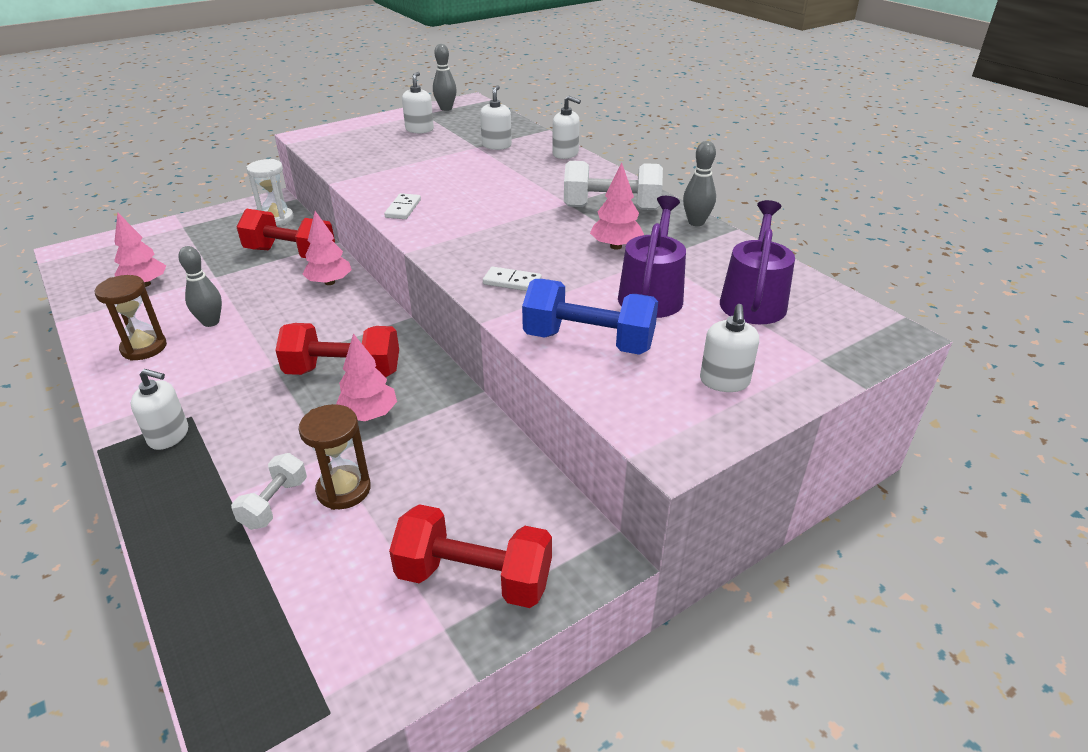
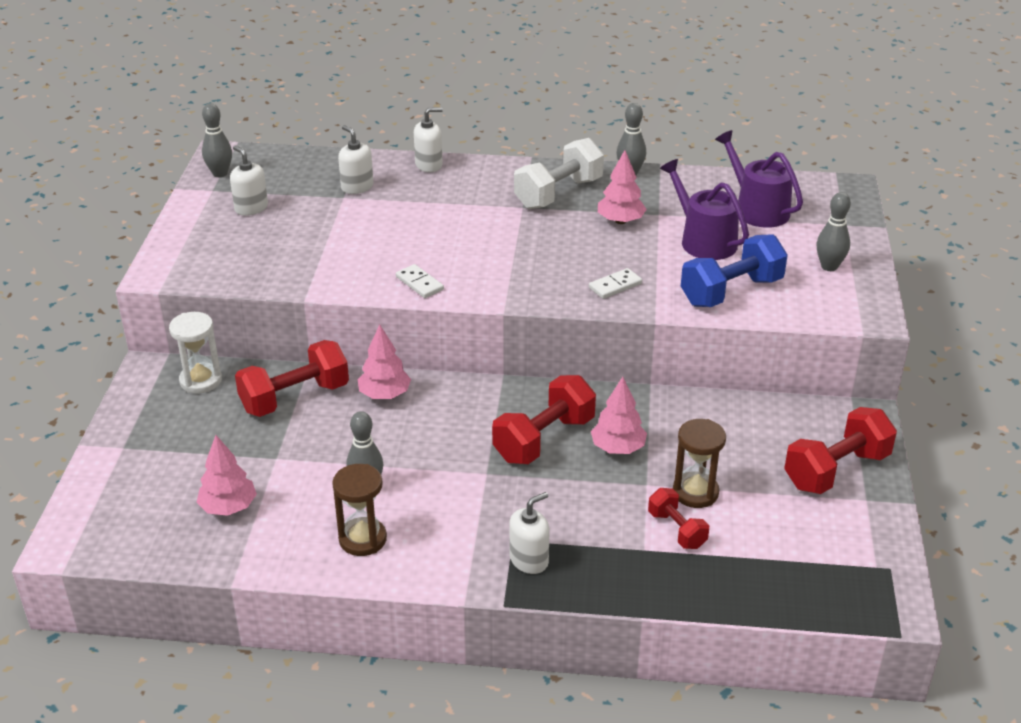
camera: 50 degrees left, 0 degrees up
white dumbbell [231,453,307,530] -> red dumbbell [648,488,709,549]
white soap dispenser [700,304,759,392] -> grey bowling pin [816,192,851,271]

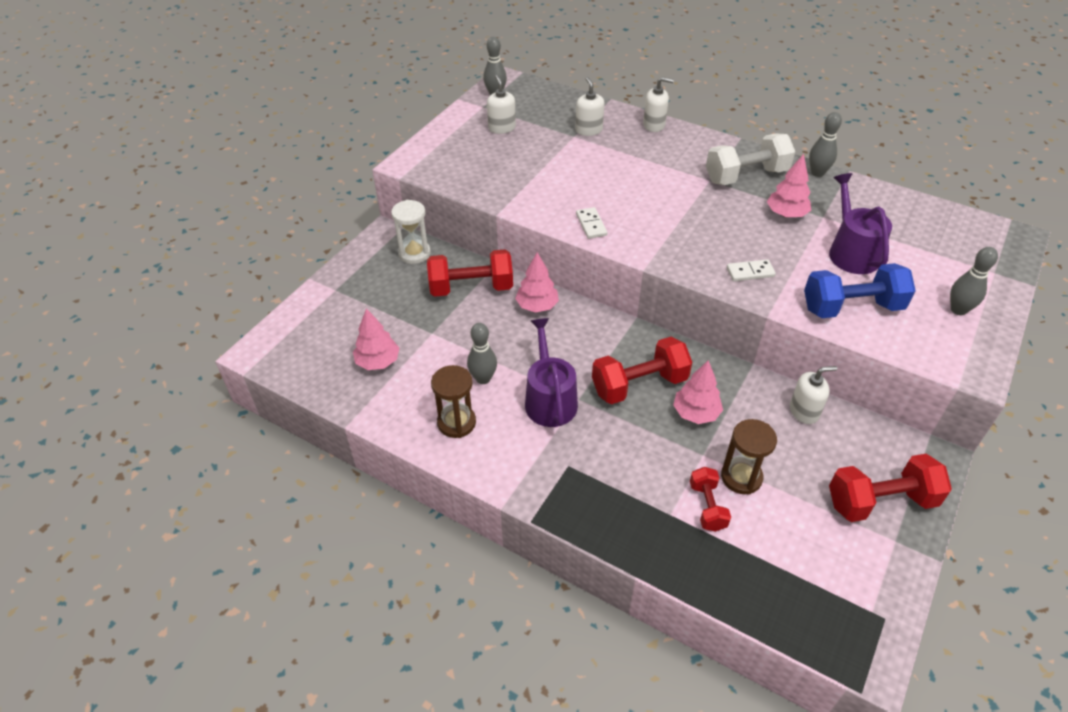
camera: 25 degrees right, 10 degrees up
white soap dispenser [509,492,549,574] -> white soap dispenser moved to [790,366,837,424]
purple watering can [715,130,803,228] -> purple watering can moved to [525,318,578,427]

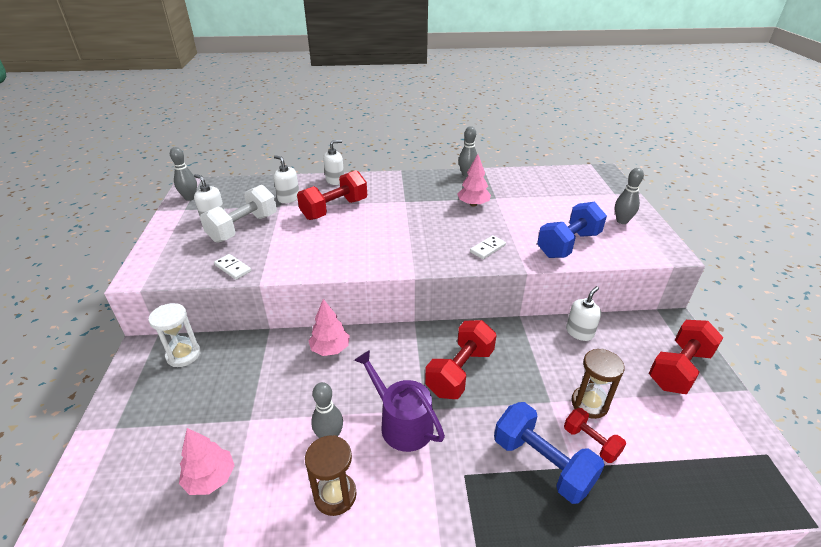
camera: 35 degrees left, 10 degrees down
red dumbbell [427,249,513,297] -> red dumbbell moved to [297,170,367,220]
white domino [576,207,607,239] -> white domino moved to [214,254,251,280]
pink tree [673,360,723,424] -> none
white dumbbell [706,134,795,185] -> white dumbbell moved to [200,185,277,243]
purple watering can [829,173,892,274] -> none
none -> blue dumbbell [494,402,605,504]

